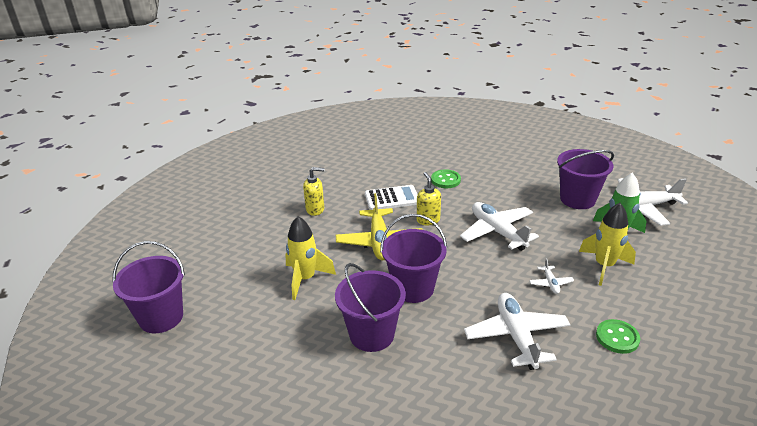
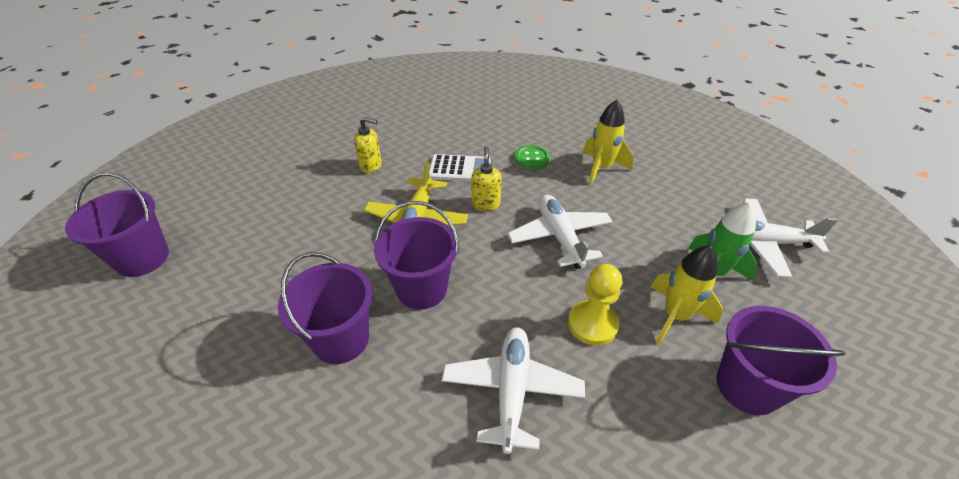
camera: 15 degrees right, 10 degrees up
yellow rocket [285,216,336,300] -> yellow rocket moved to [582,99,634,185]
white plane [529,258,574,294] -> yellow pawn [568,264,622,346]
purple bucket [557,149,614,209] -> purple bucket moved to [717,306,846,415]
green button [596,319,640,354] -> none

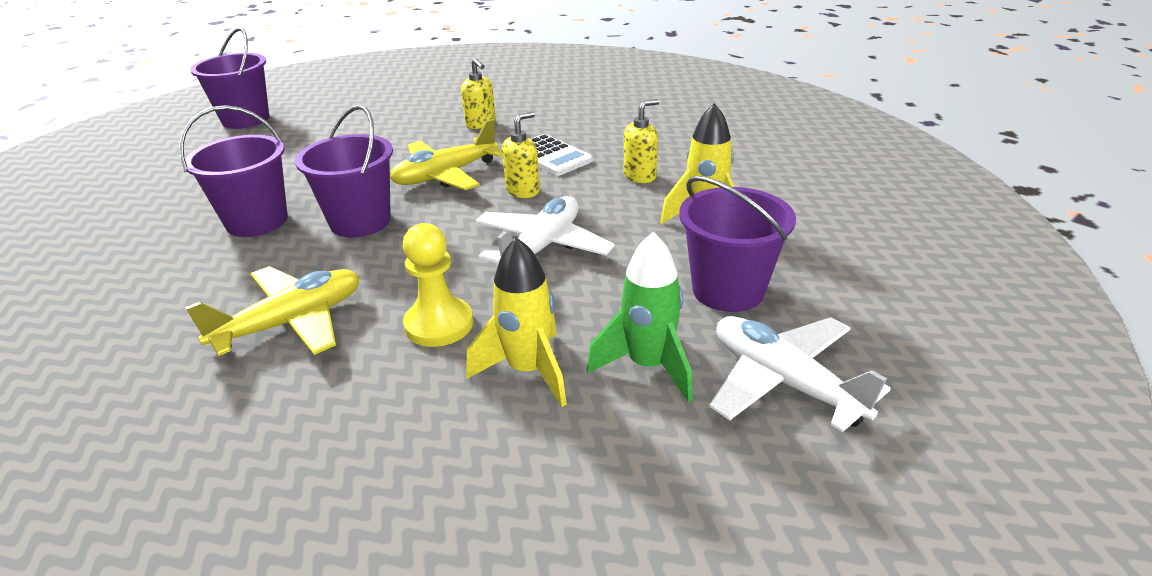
camera: 45 degrees right, 10 degrees down
white plane [442,327,585,454] -> yellow plane [185,266,360,356]
green button [515,145,550,169] -> yellow soap dispenser [624,99,659,183]
purple bucket [717,306,846,415] -> purple bucket moved to [679,176,796,312]

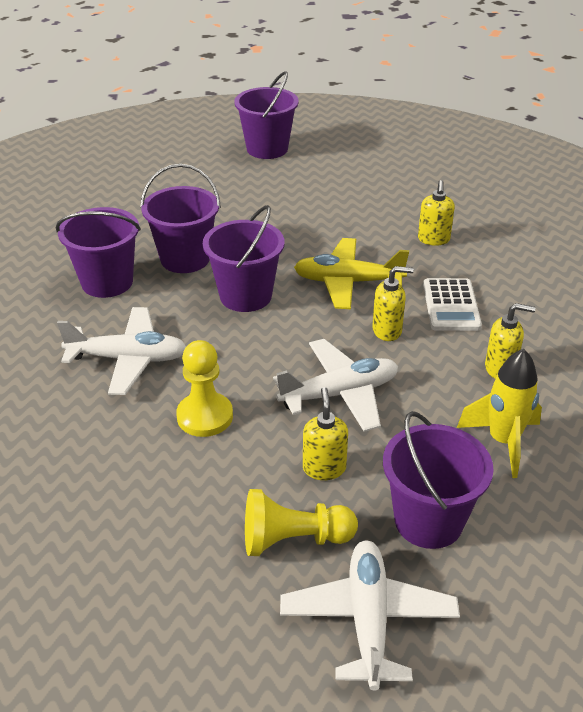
camera: 40 degrees right, 5 degrees up
yellow plane [185,266,360,356] -> white plane [57,307,186,395]
yellow rocket [466,237,567,407] -> none
green rocket [587,232,693,403] -> yellow pawn [245,489,358,556]
none -> purple bucket [56,207,141,298]
none -> yellow soap dispenser [303,387,348,480]

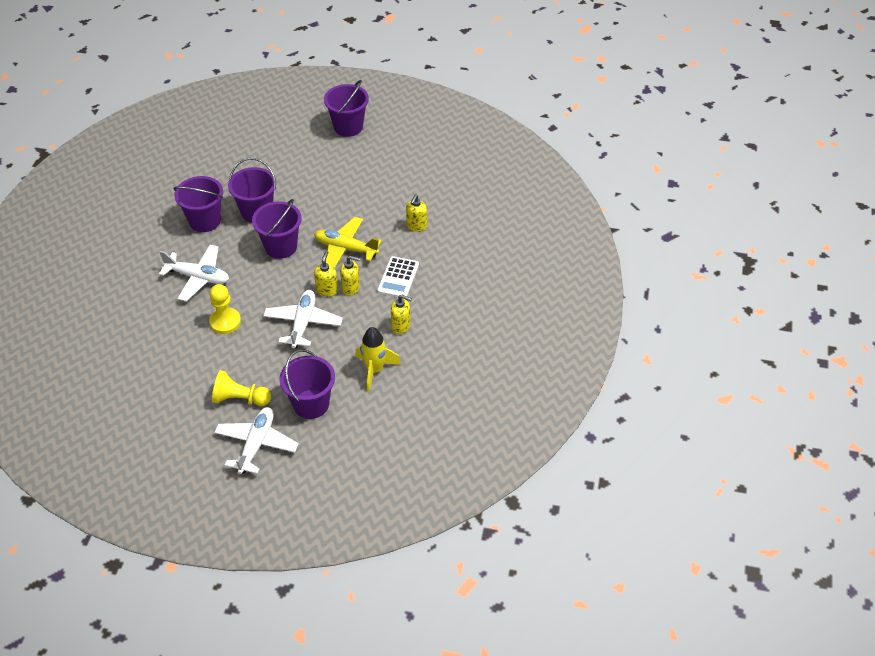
camera: 15 degrees right, 10 degrees up
white plane [273,339,398,432] -> white plane turned 75 degrees counterclockwise [263,290,343,349]
yellow soap dispenser [303,387,348,480] -> yellow soap dispenser moved to [314,251,338,297]

